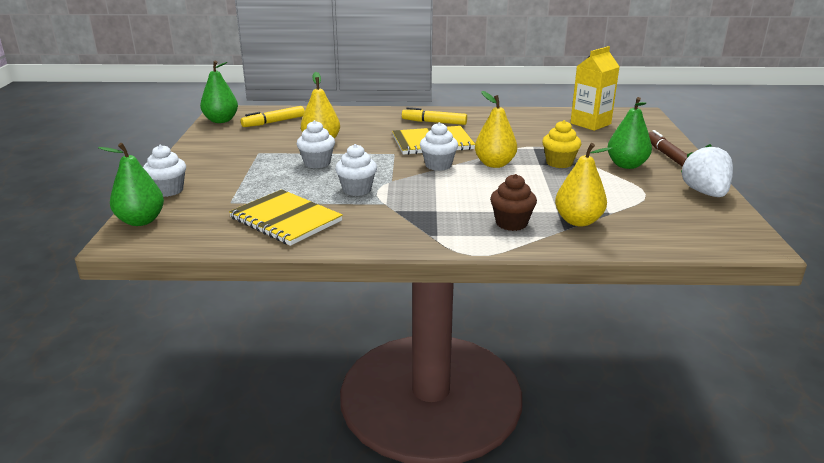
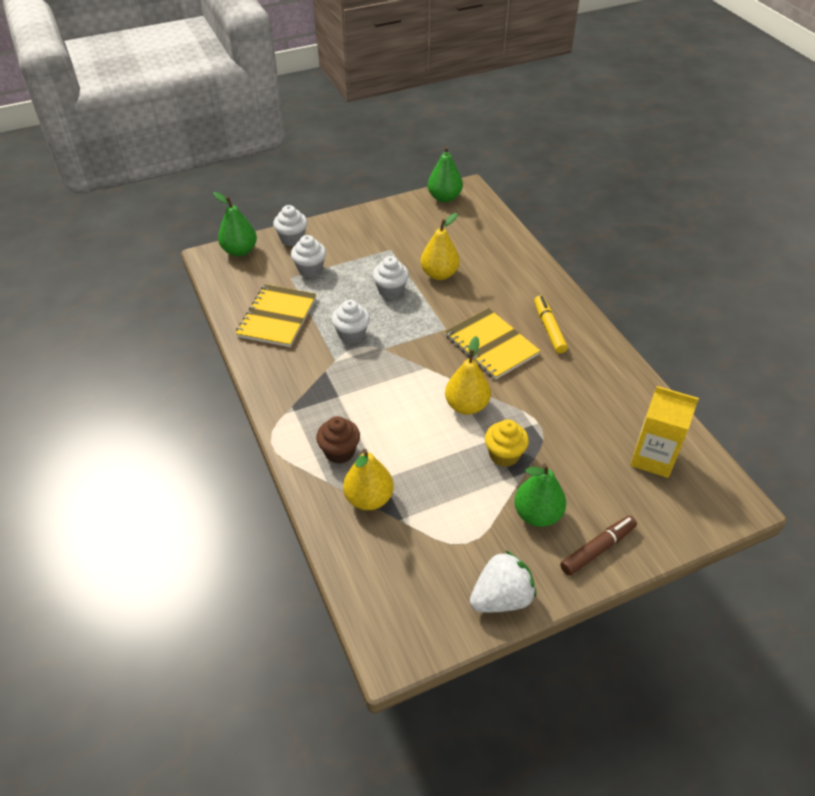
camera: 65 degrees right, 20 degrees up
yellow marker [241,106,305,127] -> none
white cupcake [420,122,458,171] -> white cupcake moved to [291,235,326,277]

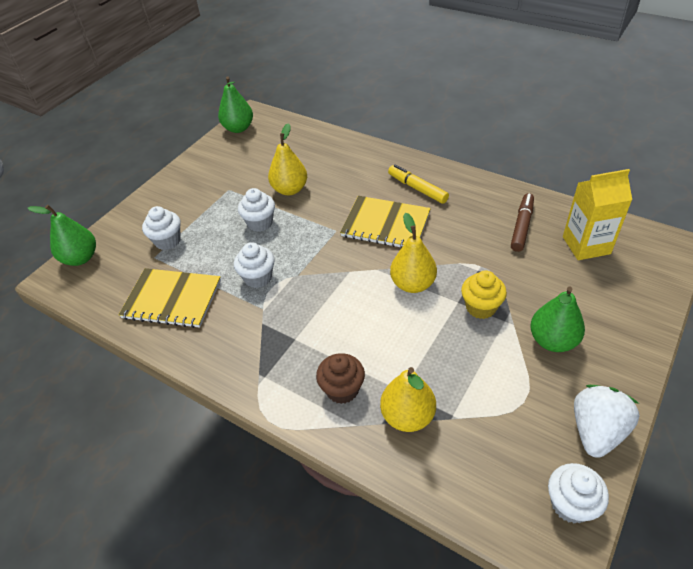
camera: 30 degrees left, 0 degrees up
yellow notebook [236,284,316,347] -> yellow notebook turned 60 degrees counterclockwise [119,268,221,328]
white cupcake [273,205,307,246] -> white cupcake moved to [548,463,609,523]
brown marker [560,516,637,576] -> brown marker moved to [511,193,534,252]

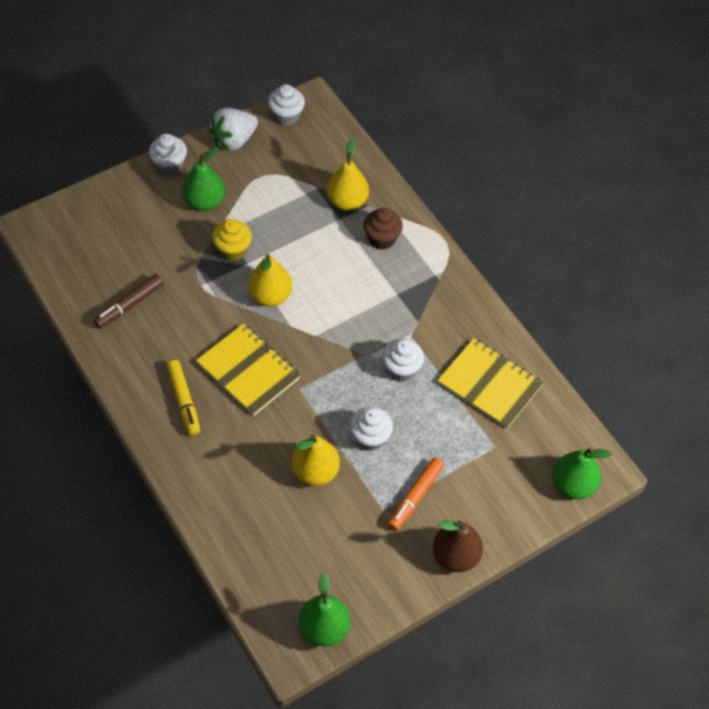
camera: 160 degrees left, 10 degrees up
white cupcake [142,206,181,250] -> white cupcake moved to [149,134,187,176]
yellow carton [563,169,632,260] -> none
none -> orange marker [388,458,444,531]
none -> brown pear [433,520,483,572]

